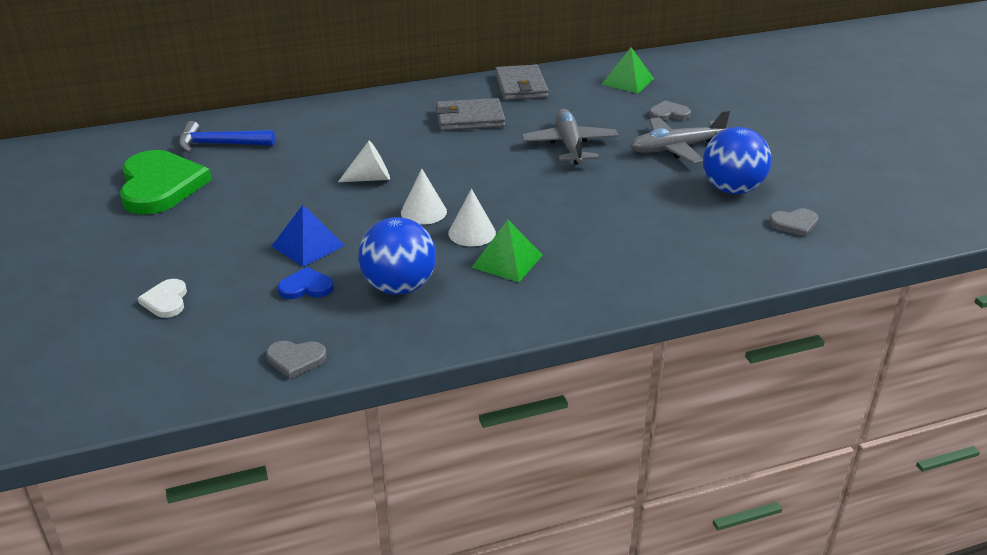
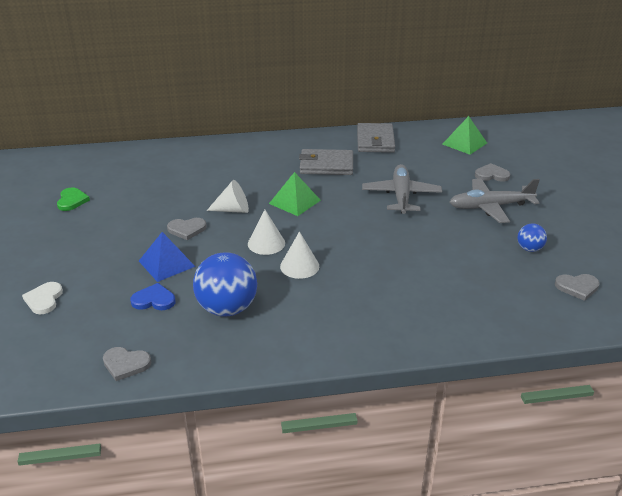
camera: 10 degrees right, 0 degrees up
green heart [120,150,212,215] -> green heart [57,187,90,211], size x0.45
blue hammer [178,121,275,153] -> none
green pyramid [471,220,543,282] -> green pyramid moved to [269,172,321,216]
blue ball [703,127,772,194] -> blue ball [517,223,547,252], size x0.50
none -> grey heart [167,218,207,240]

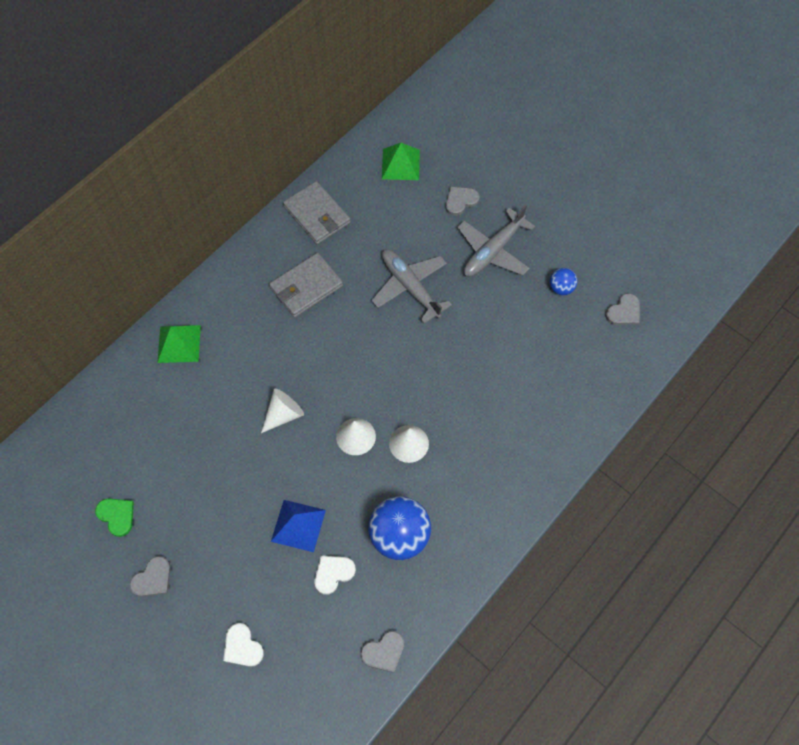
camera: 40 degrees left, 30 degrees up
blue heart [130,283,175,310] -> white heart [315,555,356,595]
grey heart [167,218,207,240] -> grey heart moved to [129,556,171,597]
green pyramid [269,172,321,216] -> green pyramid moved to [157,325,201,363]

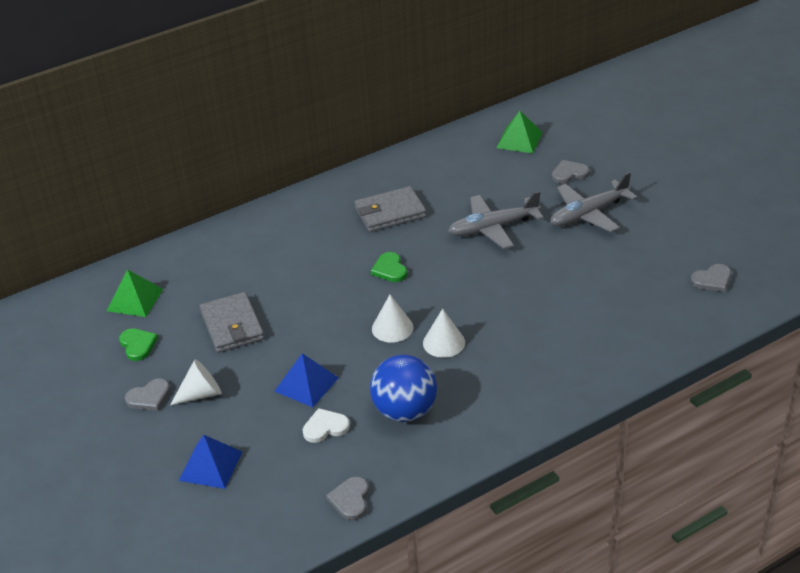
camera: 20 degrees right, 25 degrees down
green pyramid [157,325,201,363] -> green pyramid moved to [107,269,163,317]
white heart [223,623,264,667] -> blue pyramid [178,435,242,489]
white cone [261,388,304,433] -> white cone moved to [170,359,222,405]
grey wallet [283,181,351,244] -> grey wallet moved to [200,292,264,353]
grey heart [360,631,404,673] -> grey heart turned 105 degrees clockwise [326,477,369,520]
grey plane [372,249,452,324] -> grey plane turned 90 degrees counterclockwise [448,191,544,249]
blue ball [549,268,577,296] -> none
none -> green heart [371,252,407,282]

